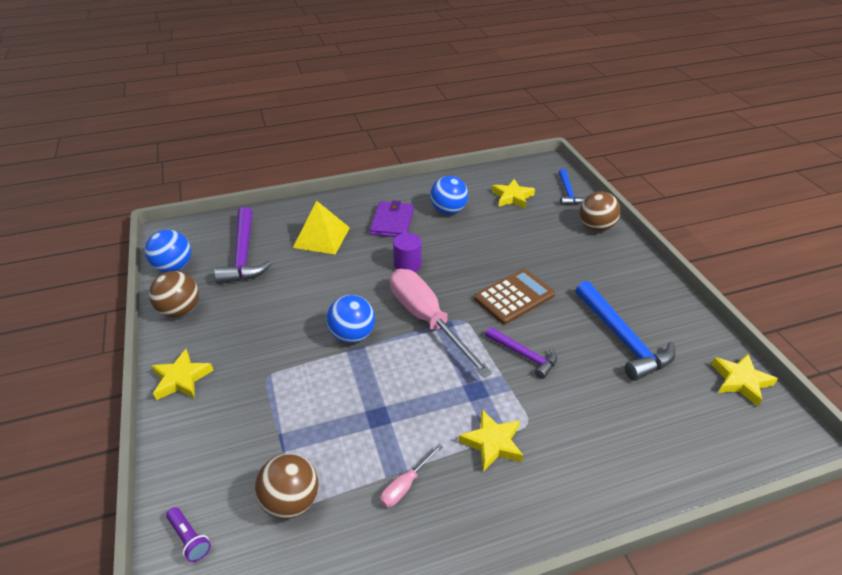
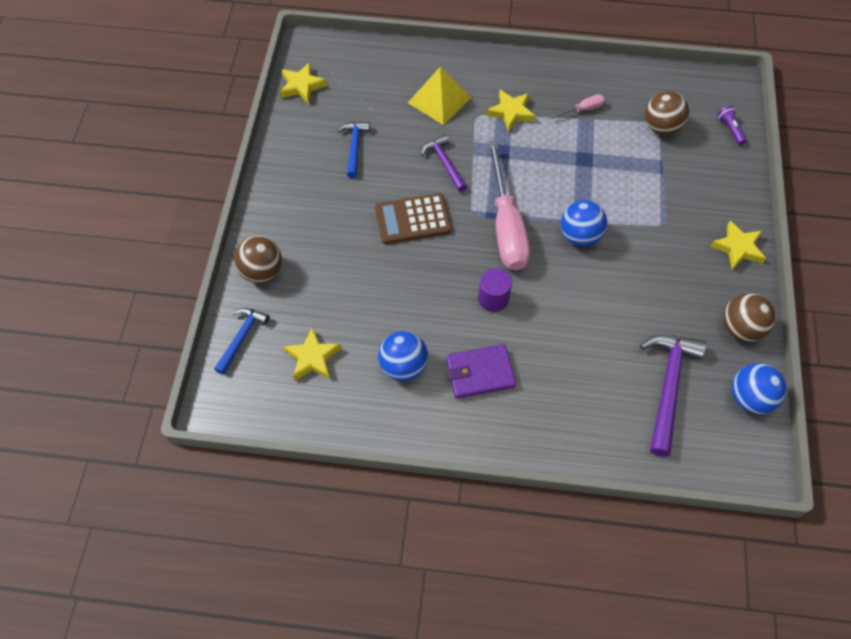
camera: 155 degrees left, 20 degrees up
yellow pyramid [293,201,350,254] -> yellow pyramid moved to [408,67,471,125]
purple wallet [370,200,414,237] -> purple wallet turned 45 degrees clockwise [446,344,516,399]
blue hammer [575,281,675,381] -> blue hammer [338,122,370,178], size x0.59

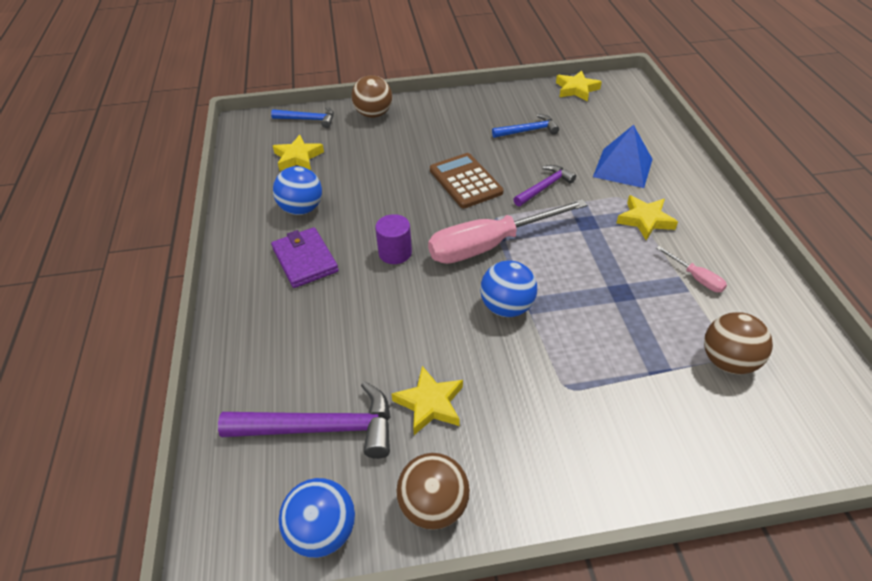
camera: 75 degrees right, 15 degrees down
yellow pyramid [408,67,471,125] -> blue pyramid [593,125,653,188]
yellow star [710,221,766,270] -> yellow star moved to [392,366,463,435]
purple flashlight [717,106,746,145] -> none

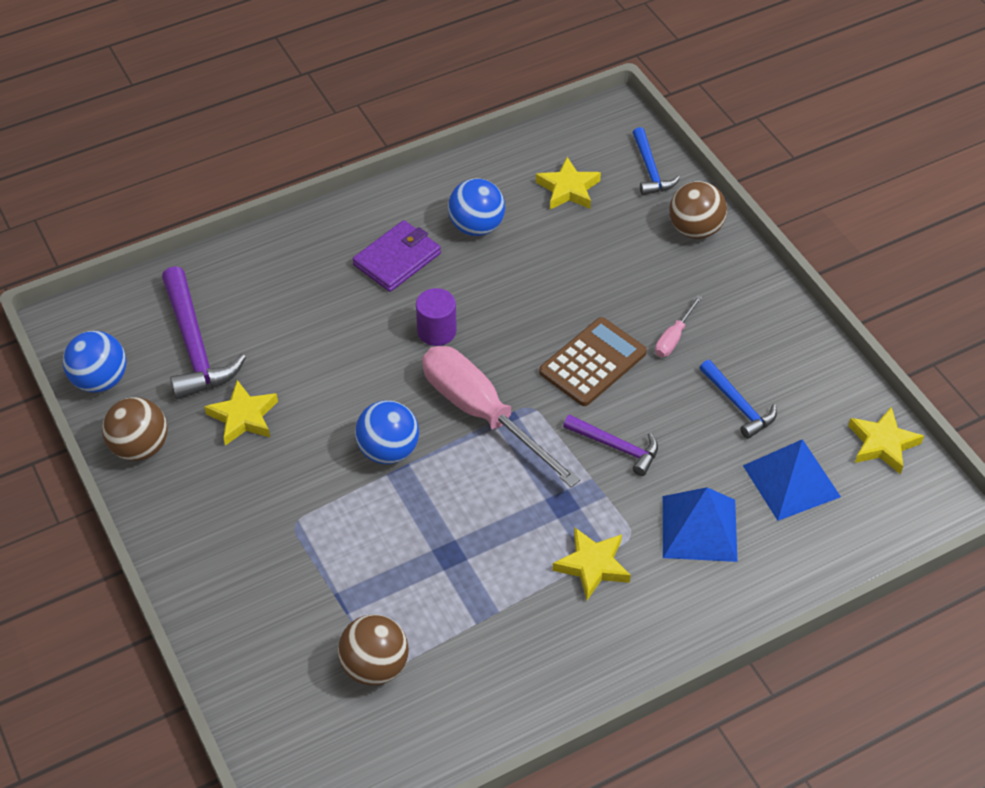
camera: 70 degrees right, 5 degrees up
pink screwdriver [656,246,727,292] -> pink screwdriver moved to [655,295,702,357]
none -> blue pyramid [743,439,841,521]

